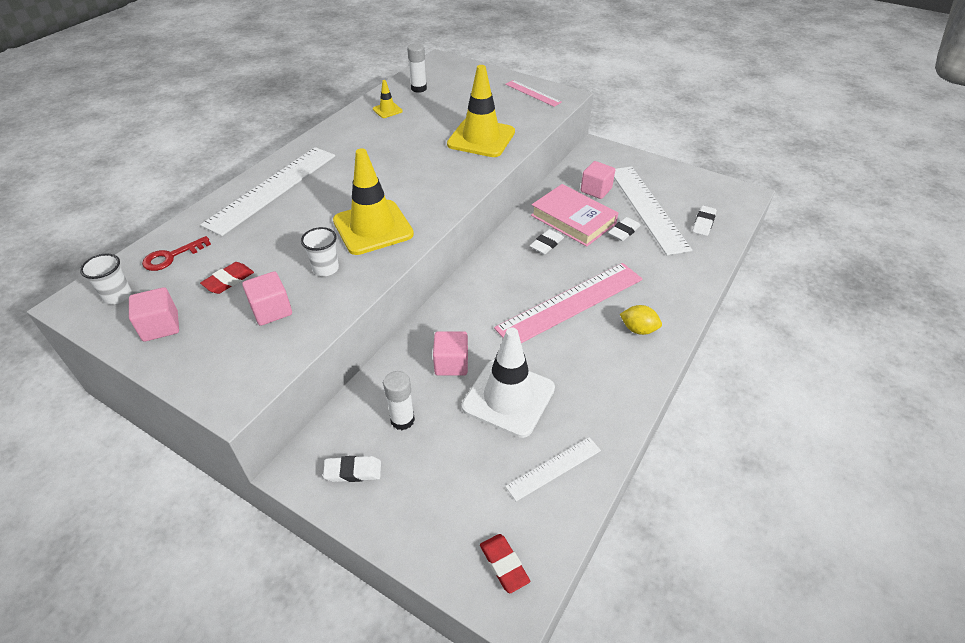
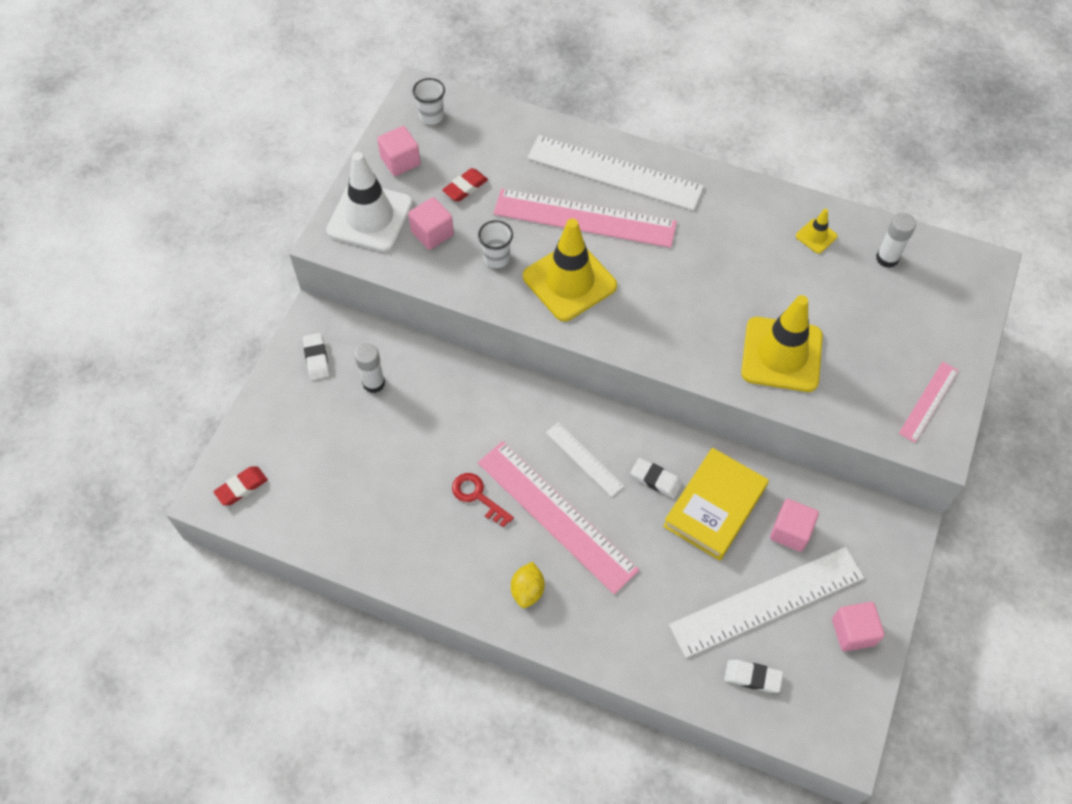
camera: 80 degrees right, 15 degrees up
red key [142,236,211,271] -> red key moved to [452,473,514,528]
red eraser [200,262,254,294] -> red eraser turned 75 degrees counterclockwise [442,168,488,202]
pink cube [433,331,468,376] -> pink cube moved to [832,602,885,652]
white traffic cone [462,327,555,438] -> white traffic cone moved to [326,152,413,252]
white ruler [505,437,601,501] -> white ruler moved to [546,422,624,497]
pink book [531,184,618,247] -> yellow book [663,448,769,561]
white eraser [608,217,640,241] -> none
none -> pink ruler [493,188,677,248]

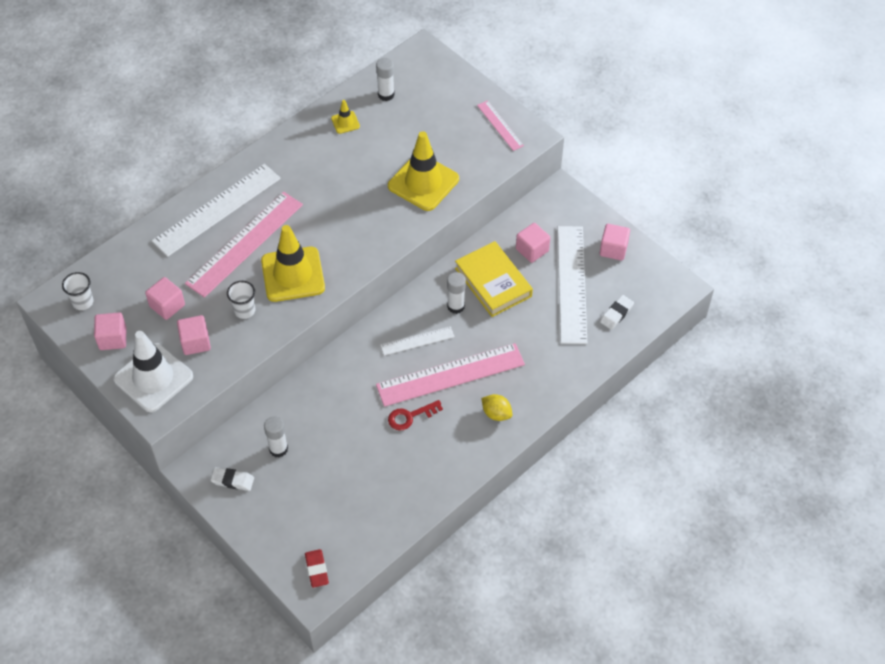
camera: 65 degrees left, 5 degrees down
red eraser [442,168,488,202] -> pink cube [145,277,185,320]
white eraser [631,458,683,498] -> white glue stick [447,272,466,314]

